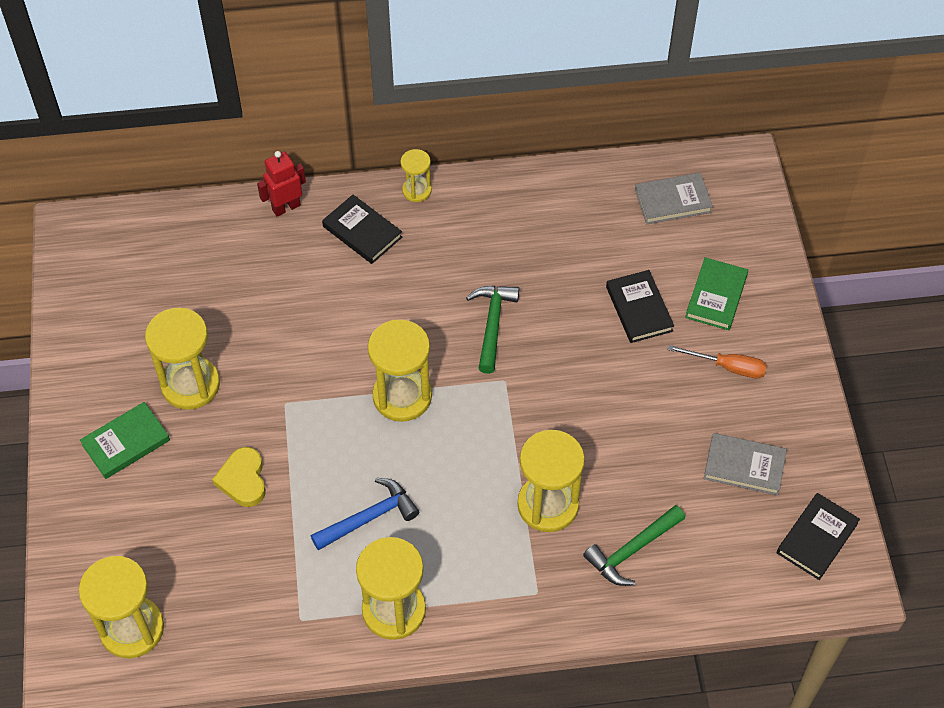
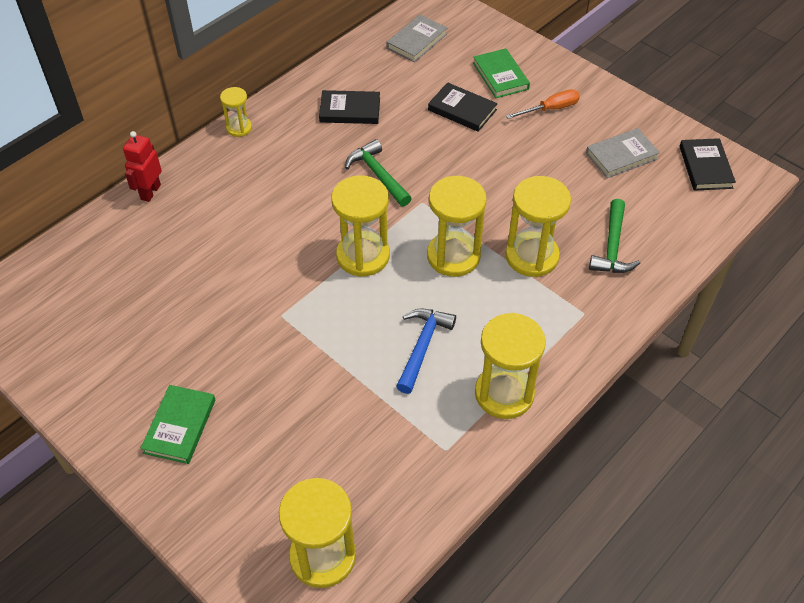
camera: 40 degrees left, 5 degrees down
yellow hourglass [145,308,220,410] -> yellow hourglass moved to [427,176,486,277]
yellow heart [212,447,266,507] -> none
black book [322,195,402,264] -> black book moved to [319,90,380,124]

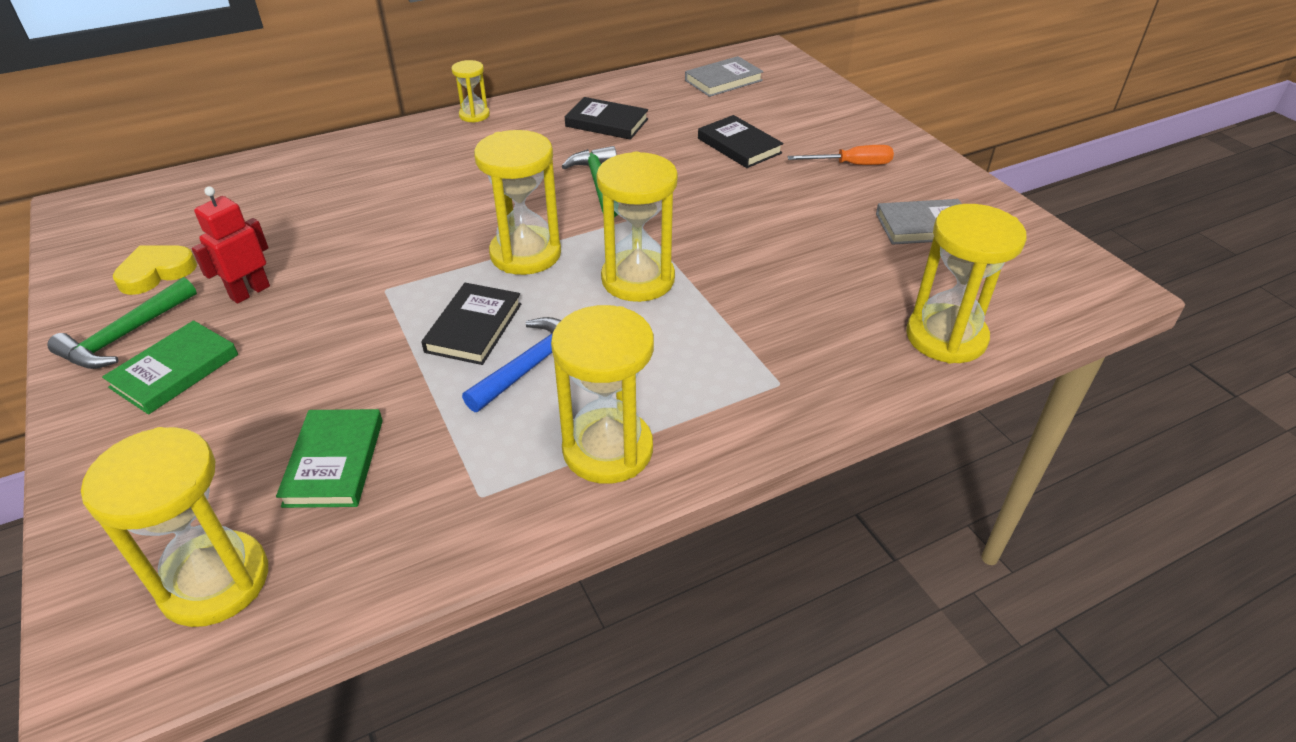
camera: 20 degrees right, 10 degrees down
red robot [123,131,162,202] -> red robot moved to [192,186,270,304]
green book [473,48,530,98] -> green book moved to [276,409,383,508]
yellow hourglass [505,176,571,277] -> yellow hourglass moved to [906,204,1027,364]
green hammer [589,199,640,273] -> green hammer moved to [47,277,197,369]
black book [679,138,736,191] -> black book moved to [421,283,522,365]
none -> yellow heart [113,245,197,295]

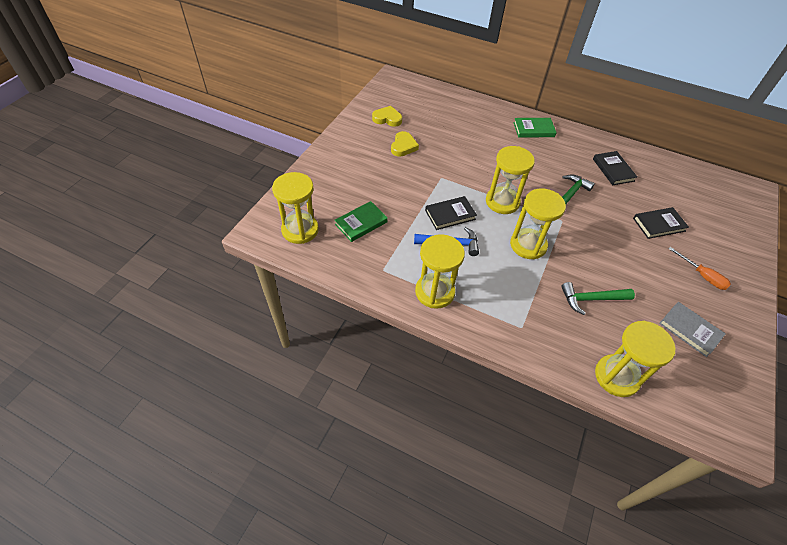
camera: 50 degrees right, 10 degrees up
green hammer [47,277,197,369] -> green hammer moved to [561,282,635,315]
green book [102,320,238,415] -> green book moved to [514,118,557,138]
red robot [192,186,270,304] -> yellow heart [391,131,419,157]
yellow hourglass [451,60,490,123] -> none
grey book [685,56,764,97] -> none
black book [698,115,784,168] -> black book turned 60 degrees clockwise [633,207,689,239]

